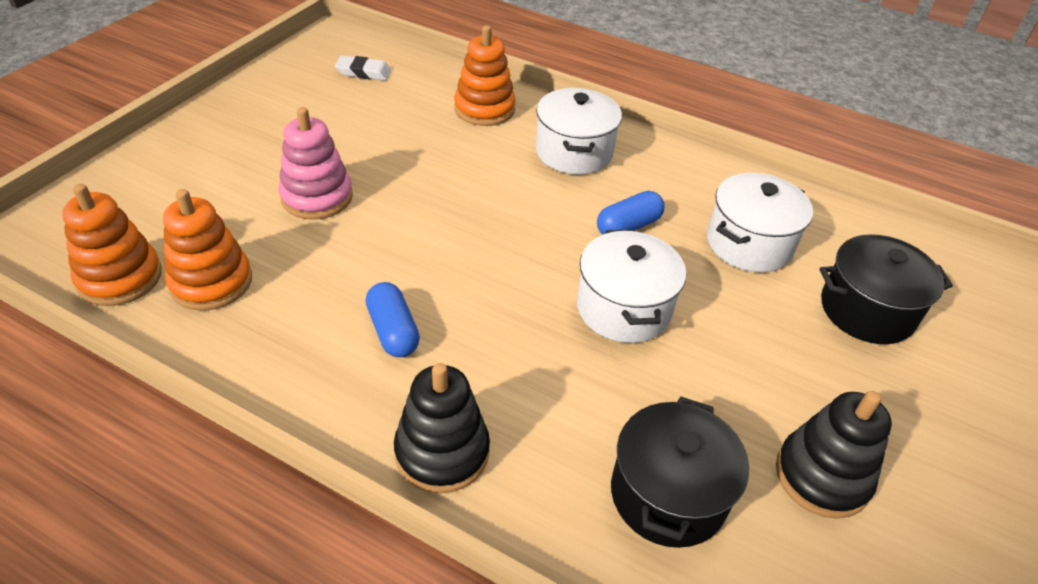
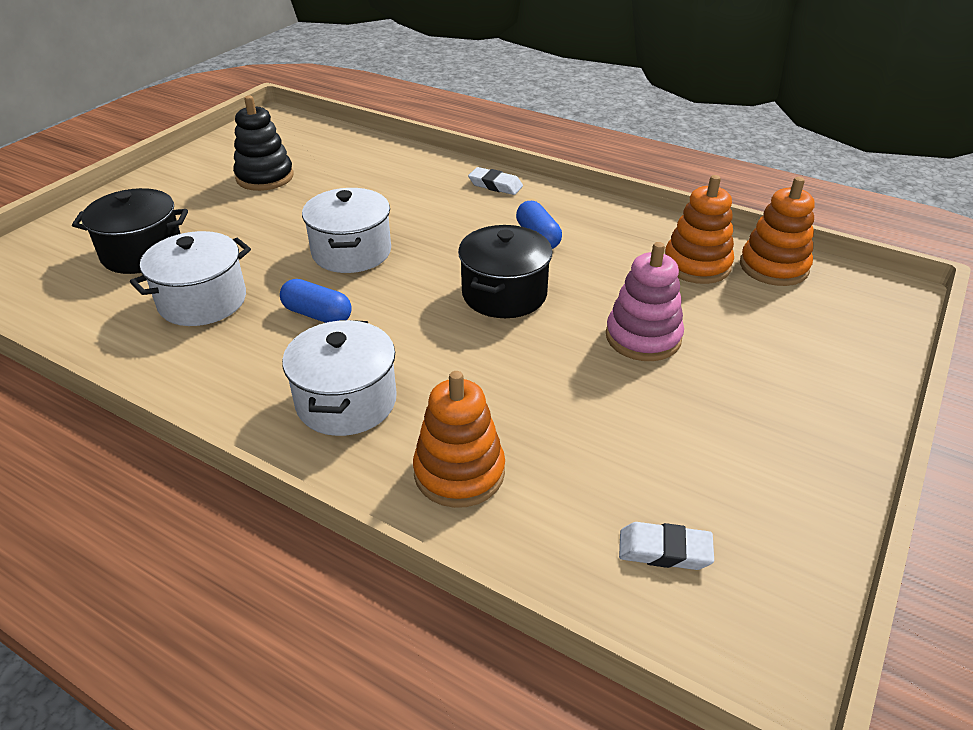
camera: 175 degrees left, 5 degrees down
black stacking toy [394,363,490,494] -> white eraser [468,167,523,195]
blue capsule [597,191,665,234] -> blue capsule turned 60 degrees clockwise [280,279,352,323]
black pot [611,397,749,548] -> black pot moved to [458,225,553,318]

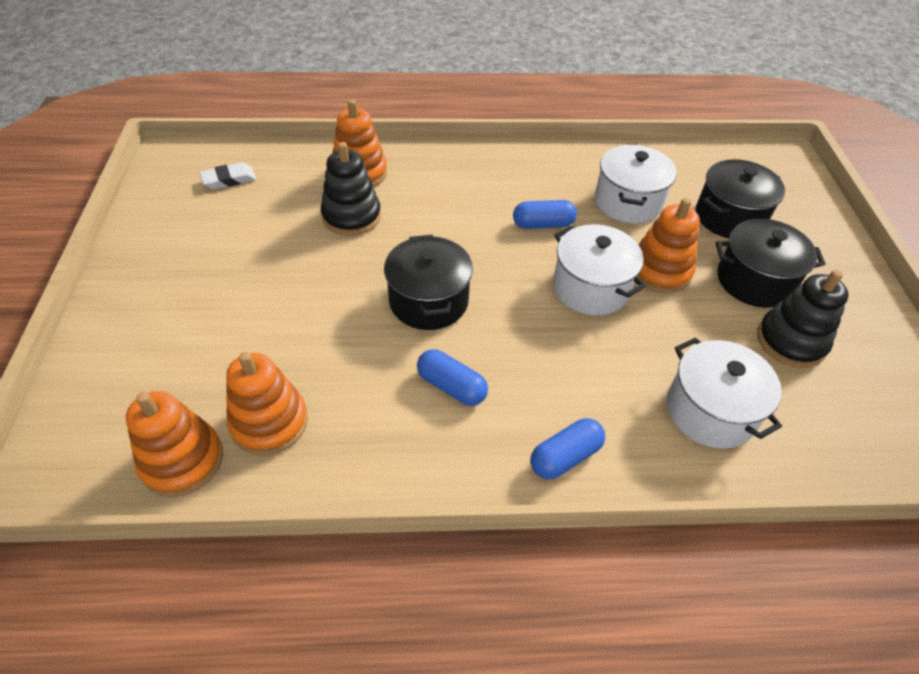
camera: 145 degrees right, 10 degrees up
white pot [282,320,397,436] -> white pot moved to [667,337,782,448]
white eraser [468,167,523,195] -> blue capsule [530,418,605,479]
pink stacking toy [606,242,684,361] -> none
none -> black stacking toy [321,142,381,236]
none -> orange stacking toy [637,198,700,293]
none -> black pot [716,219,825,308]

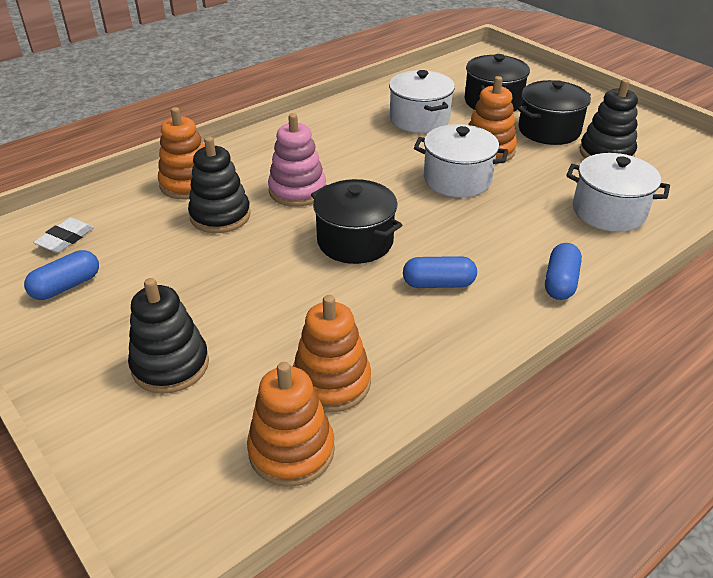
camera: 35 degrees left, 10 degrees down
blue capsule [513,200,577,229] -> blue capsule moved to [24,250,99,300]
none -> black stacking toy [128,278,209,394]
none -> pink stacking toy [268,113,326,207]

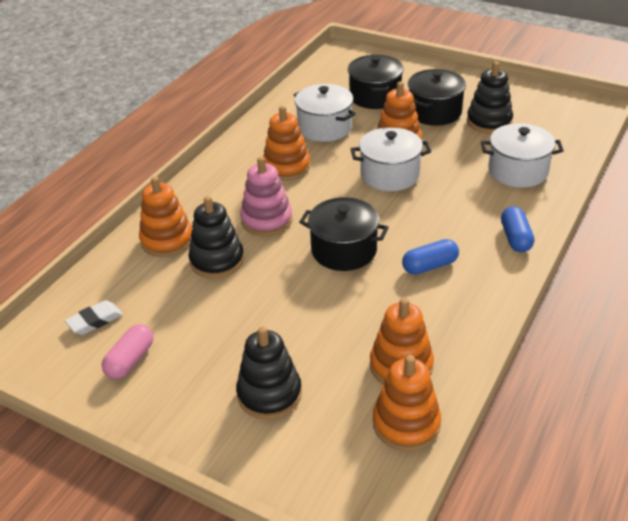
camera: 20 degrees left, 0 degrees up
blue capsule [24,250,99,300] -> pink capsule [102,324,153,379]
white eraser [33,218,94,253] -> white eraser turned 45 degrees clockwise [65,300,123,335]
none -> orange stacking toy [263,106,310,181]

